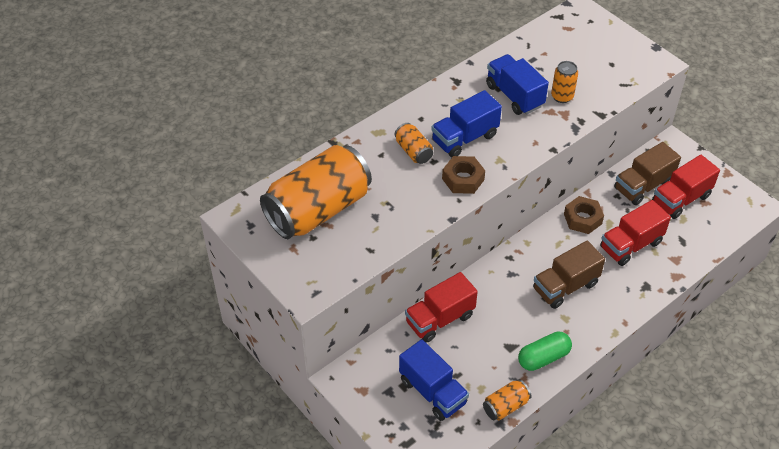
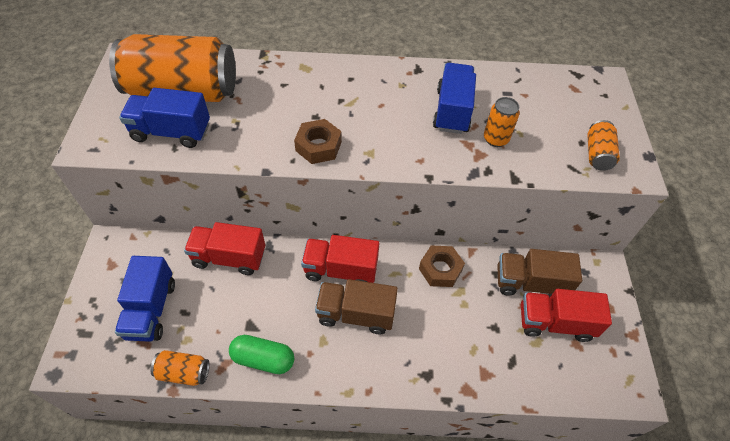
camera: 40 degrees right, 5 degrees up
orange can [395,123,433,164] -> orange can moved to [587,120,620,171]
blue truck [431,90,502,158] -> blue truck moved to [119,88,210,148]
red truck [600,200,671,266] -> red truck moved to [301,235,379,283]

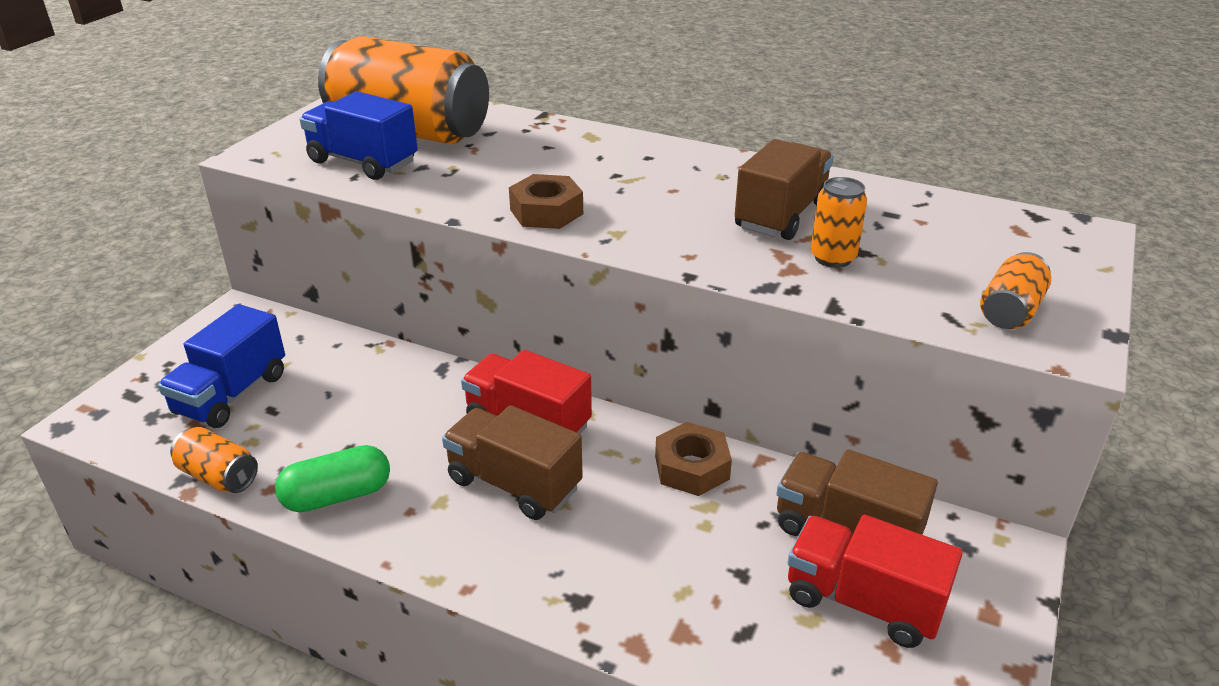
camera: 25 degrees right, 20 degrees down
red truck [184,222,265,275] -> none
green capsule [229,335,295,374] -> green capsule turned 60 degrees counterclockwise [275,445,390,512]
blue truck [433,63,476,134] -> brown truck [735,139,833,240]

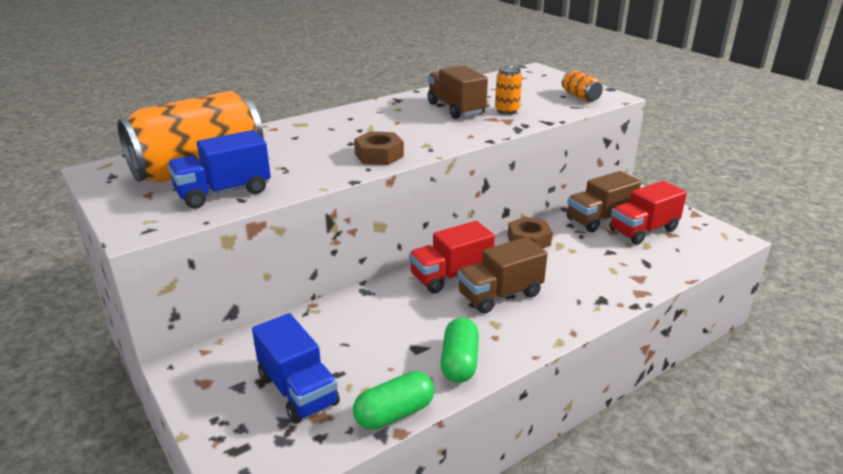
camera: 60 degrees left, 5 degrees down
orange can [170,427,258,493] -> green capsule [353,371,434,430]

